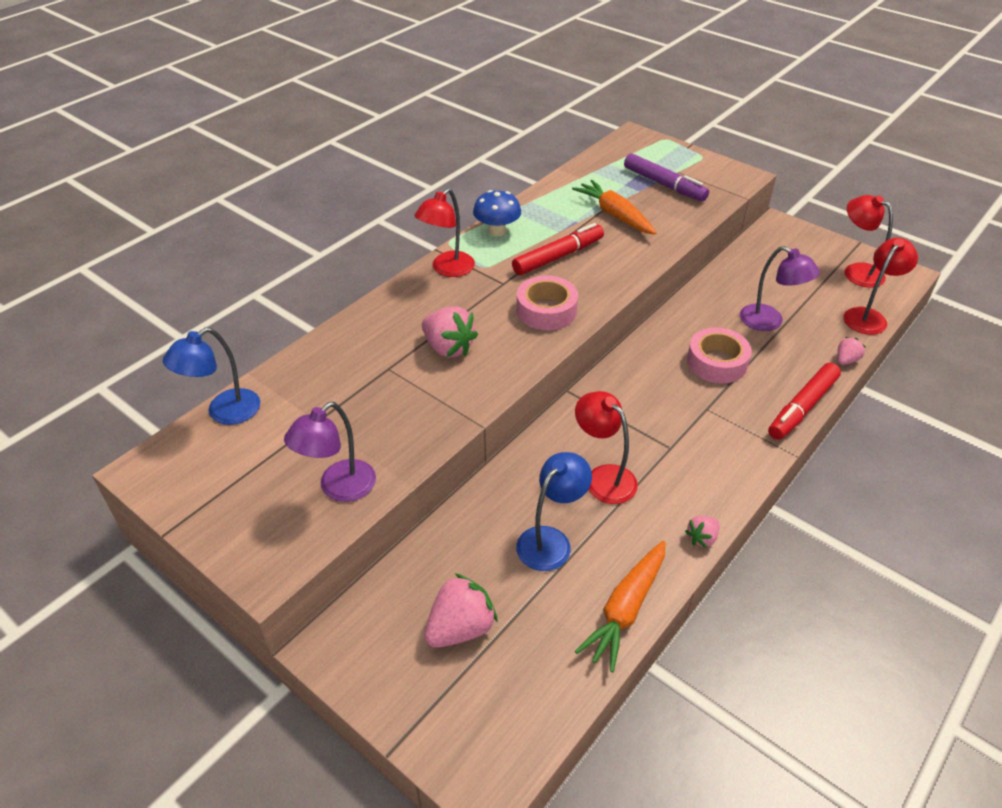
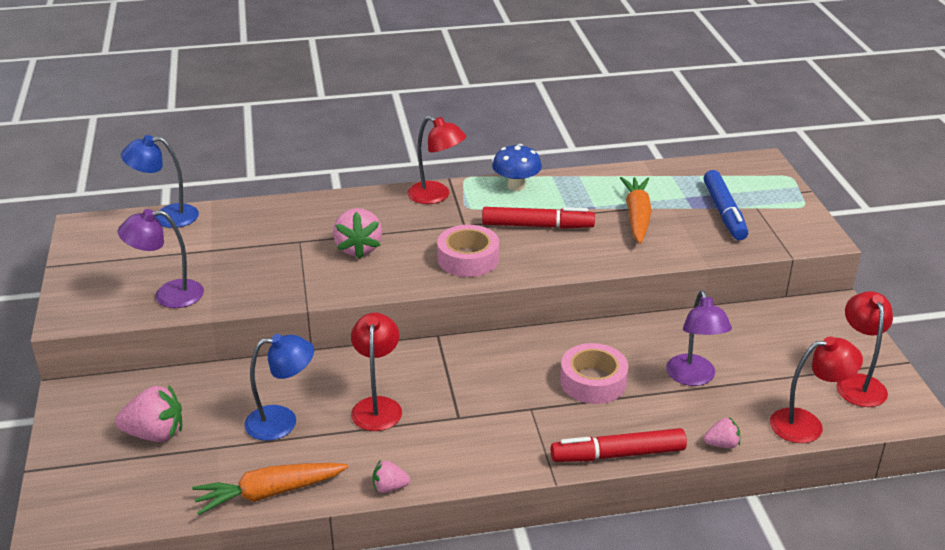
camera: 40 degrees right, 10 degrees down
red lamp [414,188,475,277] -> red lamp turned 135 degrees counterclockwise [407,116,466,204]
purple marker [624,153,709,202] -> blue marker [704,170,748,240]

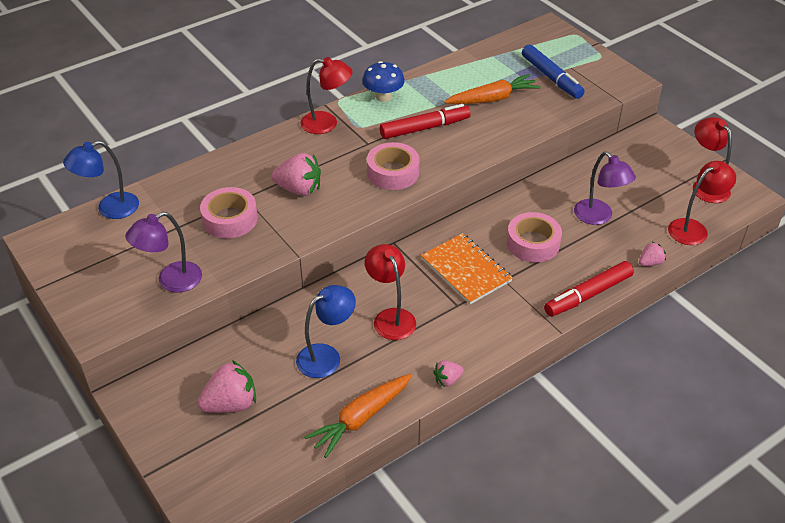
camera: 25 degrees left, 10 degrees up
pink strawberry [333,208,382,259] -> pink strawberry turned 45 degrees counterclockwise [271,153,321,196]
orange carrot [620,177,652,244] -> orange carrot turned 90 degrees clockwise [444,74,540,104]
none -> pink tape [200,187,258,239]
none -> orange notebook [421,233,513,304]

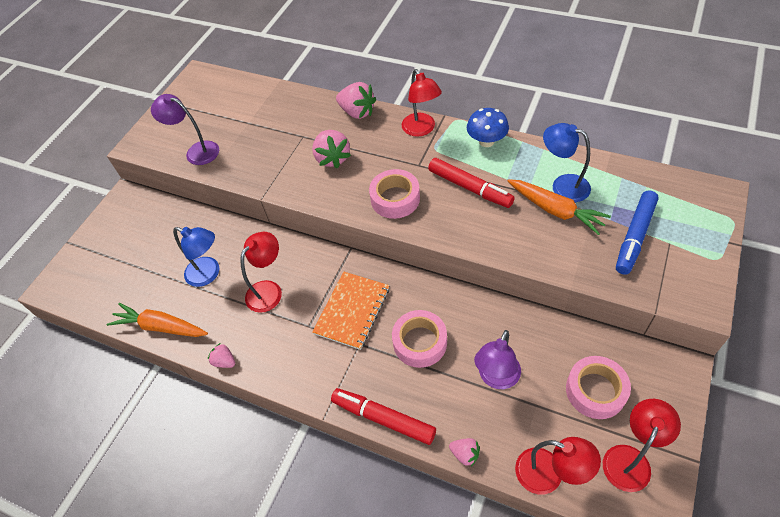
camera: 65 degrees right, 10 degrees up
blue lamp [63,140,139,219] -> blue lamp moved to [543,123,591,202]
pink strawberry [197,360,256,413] -> pink strawberry moved to [336,82,376,119]
pink tape [200,187,258,239] -> pink tape moved to [566,356,631,419]

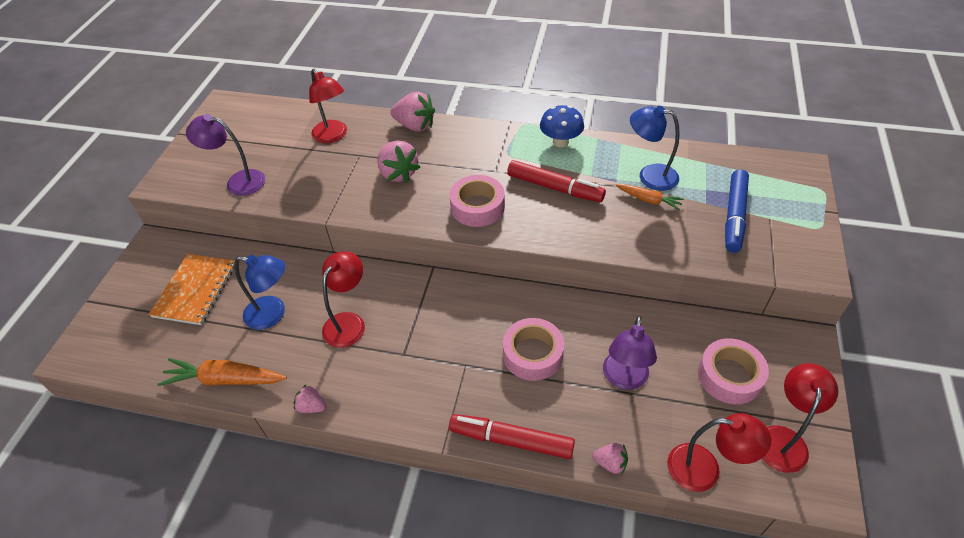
camera: 15 degrees left, 5 degrees down
orange notebook [312,272,389,350] -> orange notebook moved to [149,254,235,325]
red lamp [402,69,442,137] -> red lamp moved to [309,69,347,143]
orange carrot [508,179,611,235] -> orange carrot [615,184,684,210], size x0.61

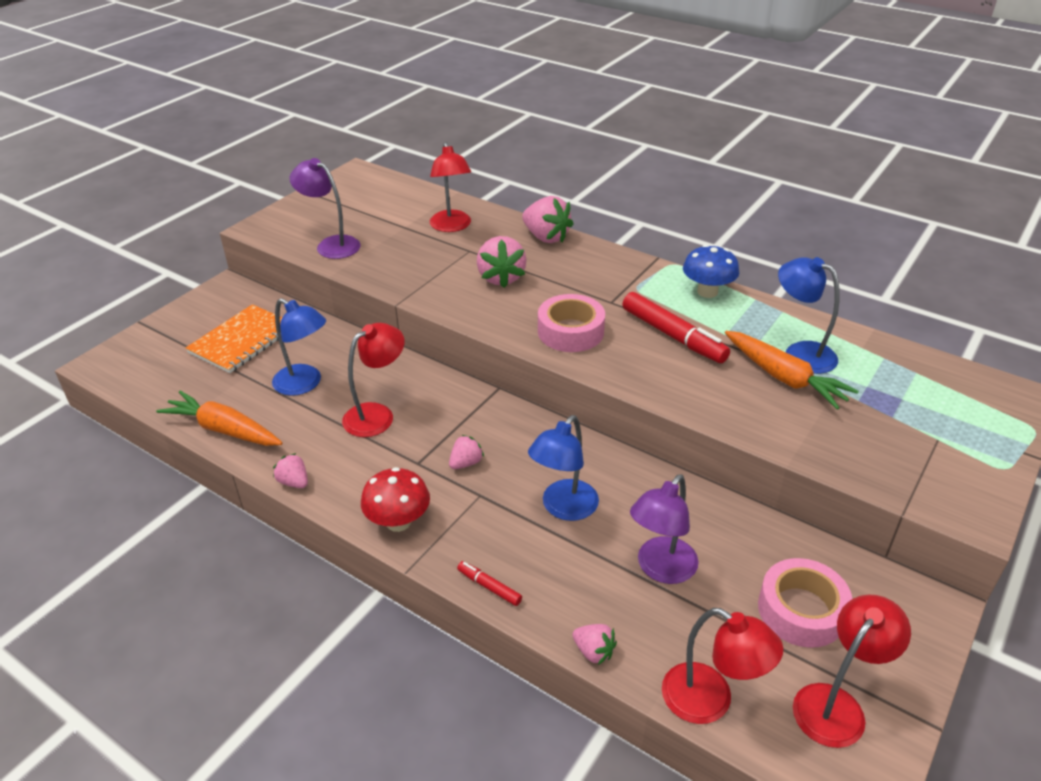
camera: 20 degrees right, 10 degrees down
red marker [449,414,575,459] -> red marker [457,561,522,606], size x0.48
pink tape [503,318,564,381] -> blue lamp [528,415,599,521]
orange carrot [615,184,684,210] -> orange carrot [725,331,859,410], size x1.65
blue marker [725,169,749,253] -> none
none -> red mushroom [361,467,430,532]
none -> pink strawberry [449,435,484,469]

